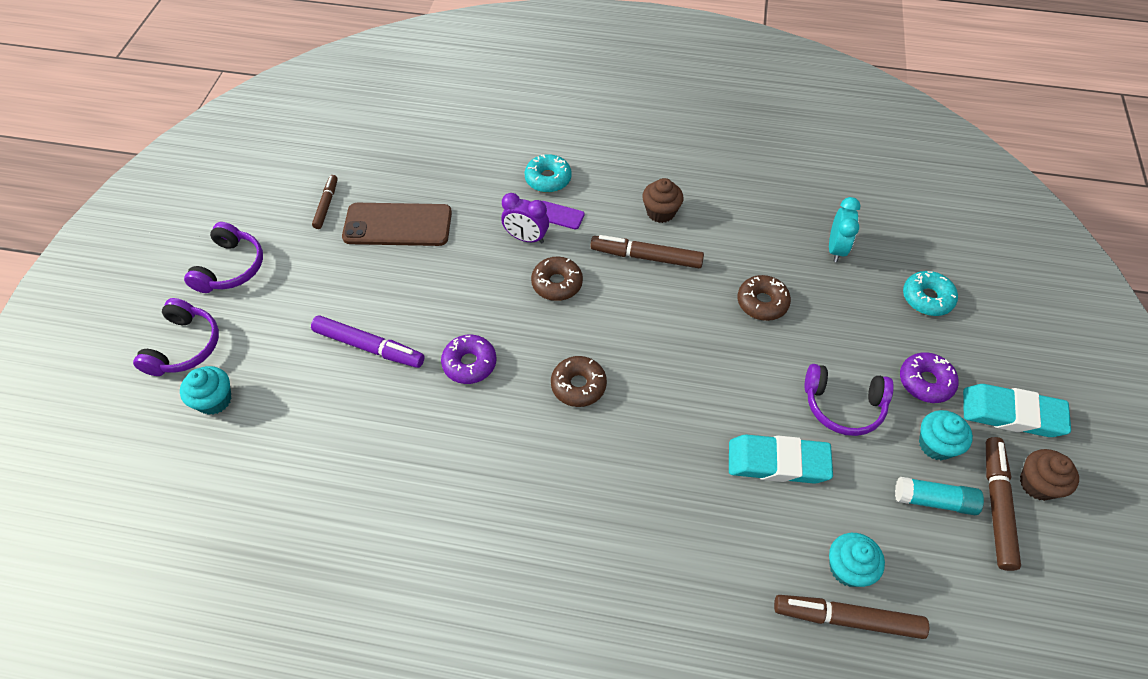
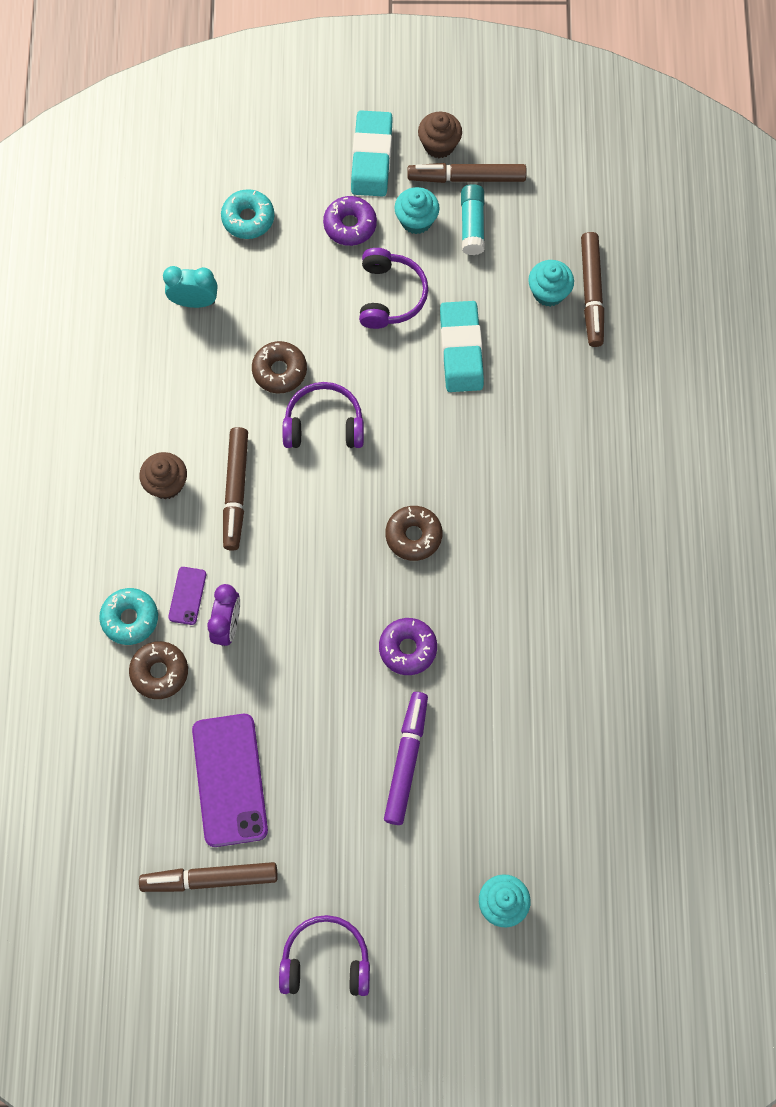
camera: 100 degrees left, 15 degrees up
purple headphones [133,298,219,376] -> purple headphones moved to [282,382,364,448]
brown marker [312,175,338,229] -> brown marker [139,862,278,892], size x1.62
brown phone [342,203,452,246] -> purple phone [192,714,268,847]
brown donut [531,257,583,301] -> brown donut moved to [129,641,188,699]

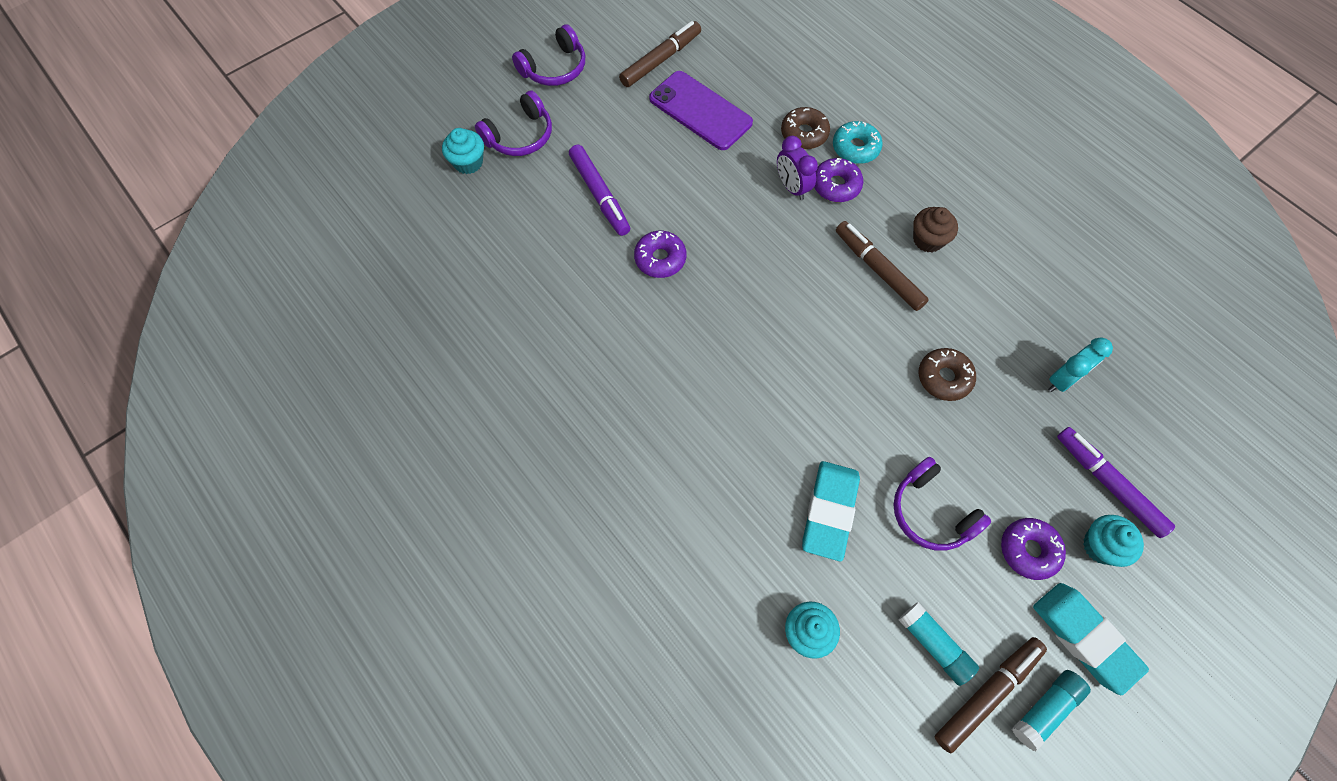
camera: 140 degrees right, 5 degrees down
purple phone [168,567,206,625] -> purple donut [814,158,863,202]
turquoise donut [221,189,274,239] -> purple marker [1057,427,1175,538]
purple headphones [282,382,364,448] -> purple headphones moved to [475,91,552,156]
brown donut [386,506,442,561] -> none
turquoise cupcake [394,187,440,234] -> turquoise cupcake moved to [1083,515,1144,567]
brown cupcake [418,112,462,158] -> turquoise glue stick [1012,670,1091,752]
turquoise eraser [440,301,484,392] -> turquoise eraser turned 60 degrees clockwise [802,461,860,561]
brown marker [581,232,604,347] -> none

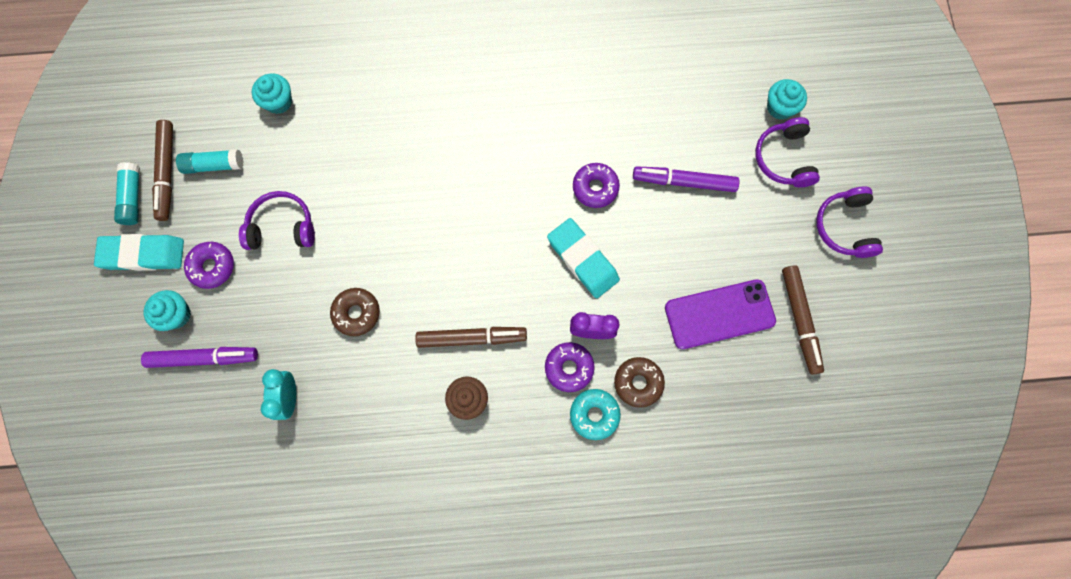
camera: 125 degrees right, 10 degrees up
turquoise eraser [802,461,860,561] -> turquoise eraser moved to [547,218,620,298]

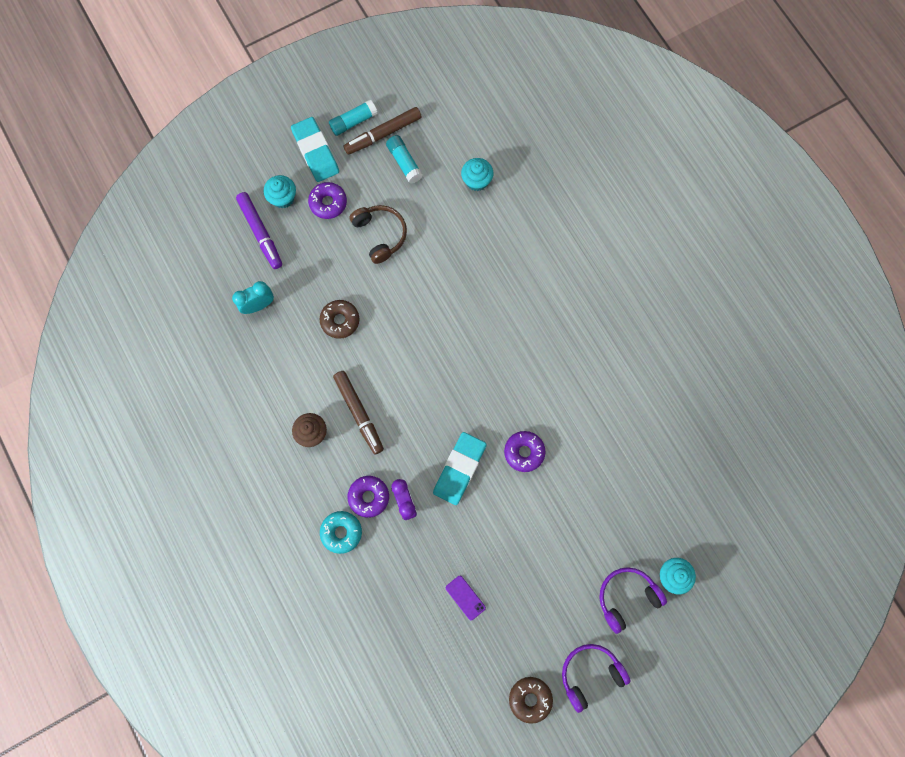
camera: 65 degrees right, 0 degrees up
purple headphones [239,191,315,250] -> brown headphones [350,205,407,264]
brown donut [614,357,665,408] -> brown donut moved to [509,677,553,724]
purple marker [633,166,739,192] -> none
purple phone [665,279,776,349] -> purple phone [446,576,486,620], size x0.47
brown marker [782,265,824,375] -> none

